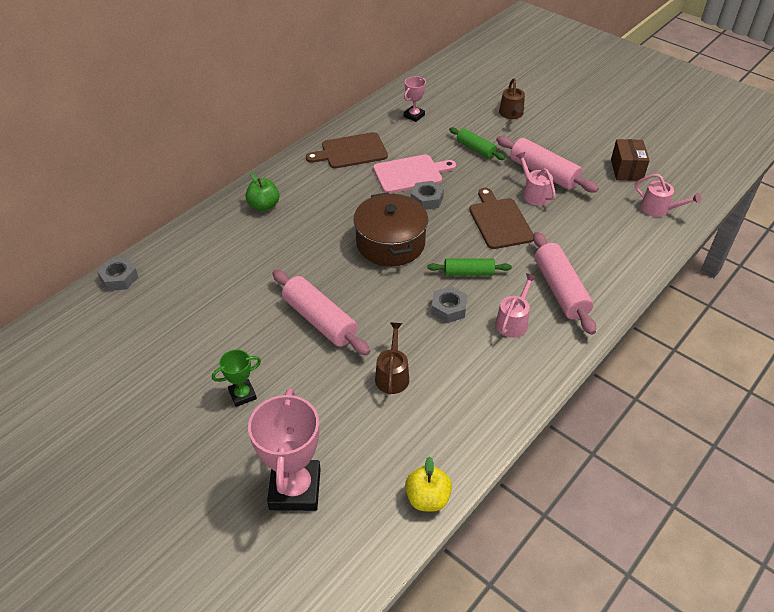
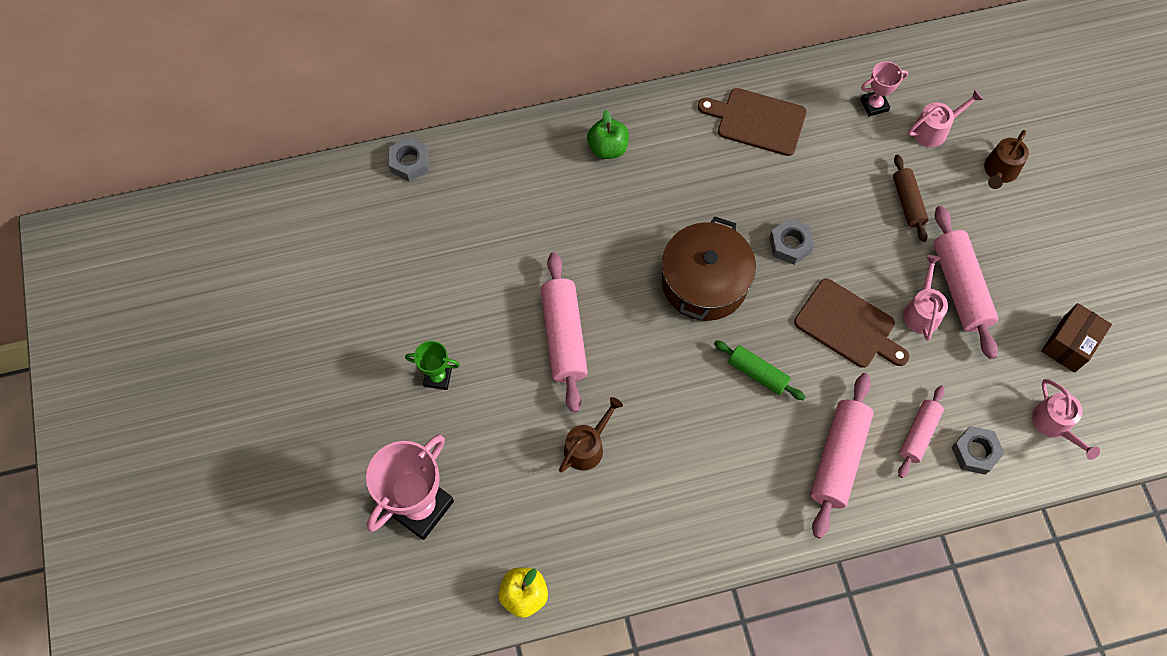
camera: 35 degrees right, 20 degrees up
pink cutting board [373,154,456,193] -> none
grey nut [431,286,467,323] -> grey nut moved to [951,426,1005,475]
green rolling pin [449,127,505,160] -> brown rolling pin [893,155,928,242]
brown cutting board [469,188,534,249] -> brown cutting board turned 105 degrees clockwise [794,279,910,368]
pink watering can [495,273,537,338] -> pink watering can moved to [908,90,983,147]
none -> pink rolling pin [898,386,945,478]

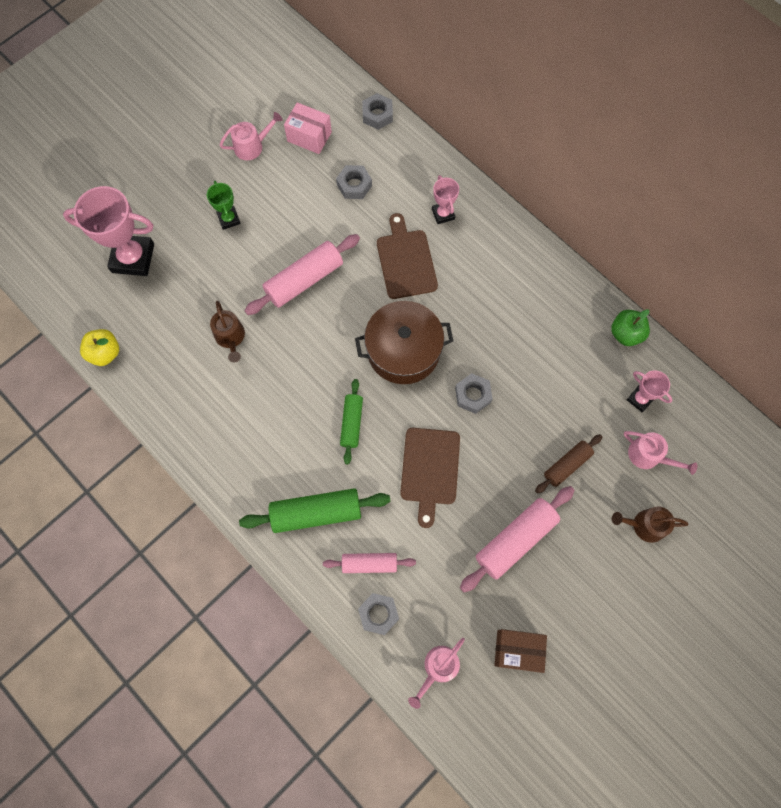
camera: 60 degrees right, 5 degrees up
brown watering can [559,397,623,473] -> brown watering can turned 60 degrees clockwise [210,301,245,362]
green apple [587,110,629,159] -> green apple moved to [611,309,650,346]
brown cutting board [698,88,807,156] -> brown cutting board moved to [377,213,438,299]
pink rolling pin [810,373,874,539] -> green rolling pin [239,488,390,533]
pink watering can [903,255,948,340] -> pink watering can moved to [219,112,282,160]
none -> pink box [284,102,332,154]
none -> grey nut [336,165,372,199]
none -> pink trophy [432,175,459,224]

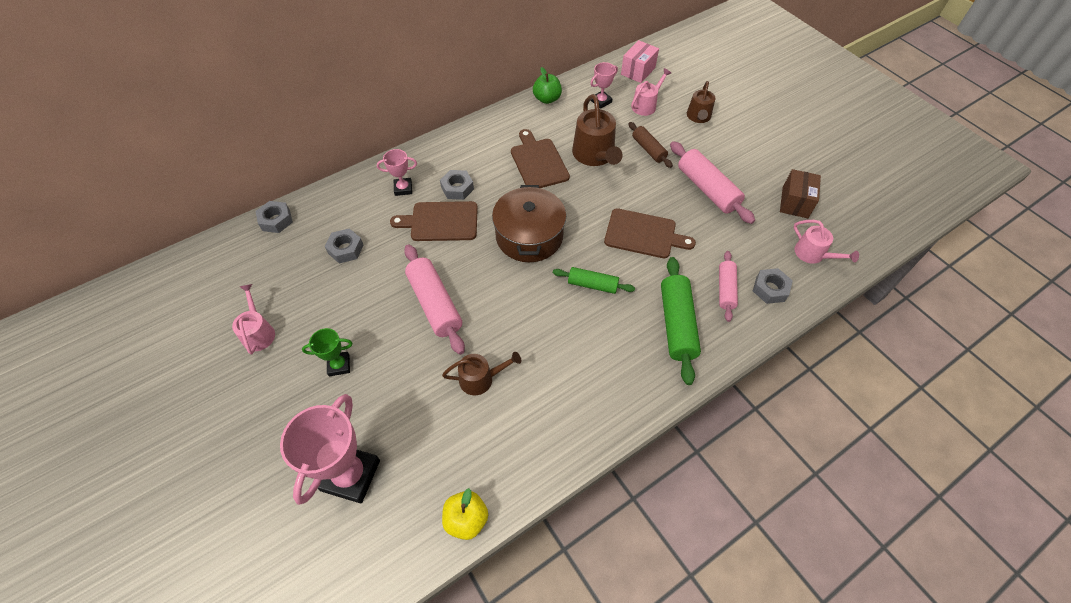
camera: 80 degrees left, 15 degrees down
pink box [284,102,332,154] -> pink box moved to [621,40,659,83]
grey nut [455,373,492,414] -> grey nut moved to [440,170,474,200]
none -> brown cutting board [511,129,570,188]
none -> brown watering can [572,94,623,166]

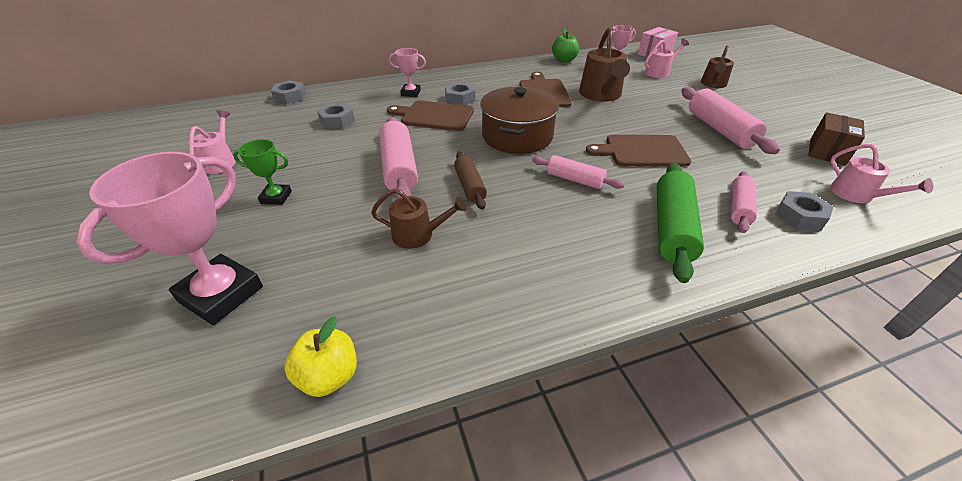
camera: 15 degrees right, 15 degrees down
green rolling pin [553,267,635,294] -> pink rolling pin [532,155,625,189]
brown cutting board [604,208,696,258] -> brown cutting board turned 150 degrees clockwise [586,135,691,167]
brown rolling pin [628,122,673,168] -> brown rolling pin moved to [454,152,487,209]

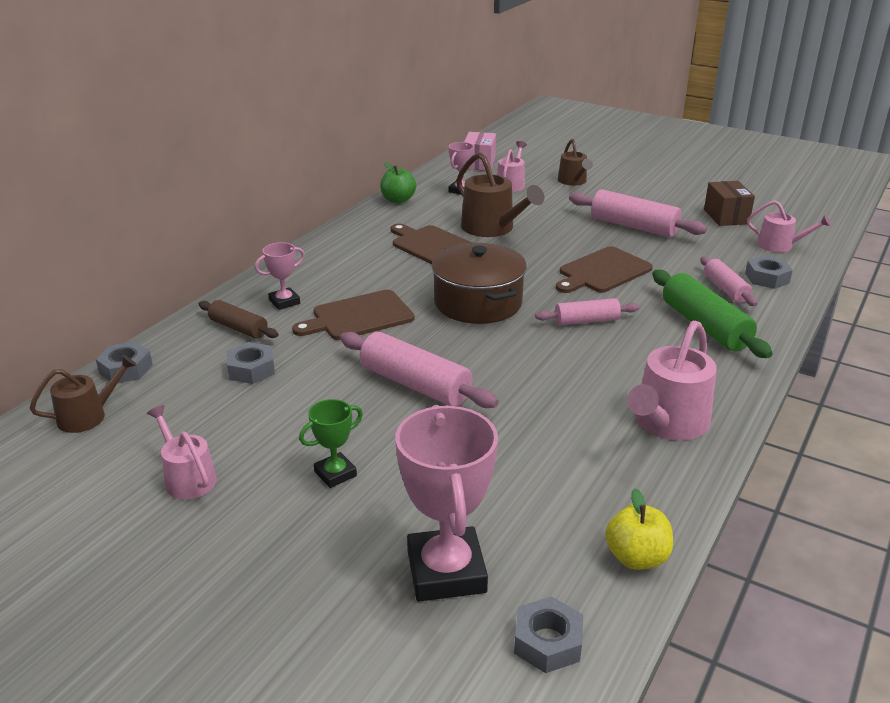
camera: 40 degrees left, 10 degrees down
brown watering can [371,188,467,249] -> brown watering can moved to [30,355,137,433]
grey nut [445,82,475,105] -> grey nut moved to [514,596,583,673]
brown rolling pin [454,152,487,209] -> brown rolling pin moved to [199,300,278,339]
none -> pink watering can [627,320,717,441]

